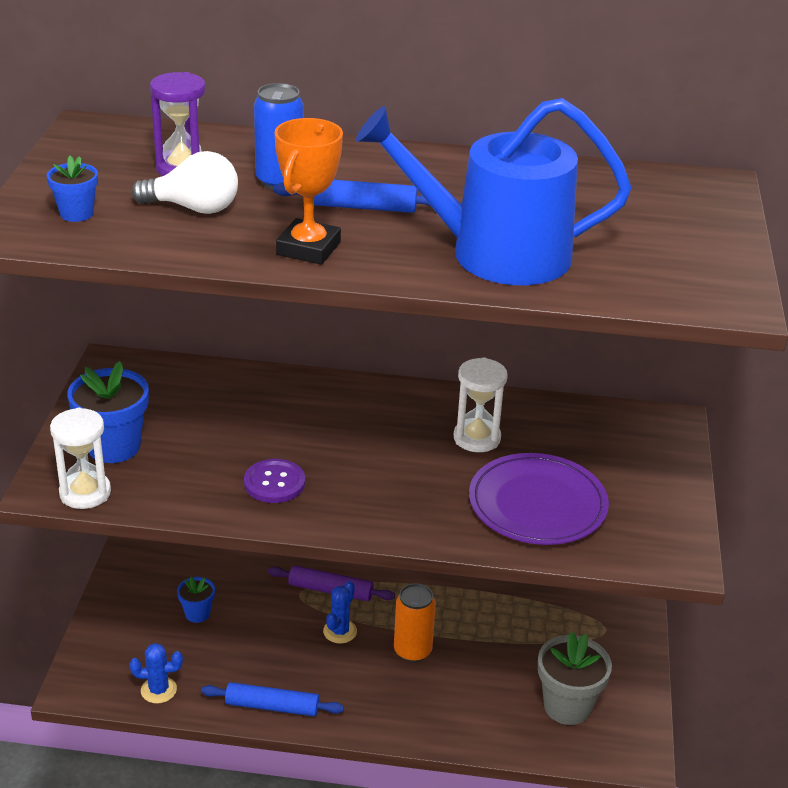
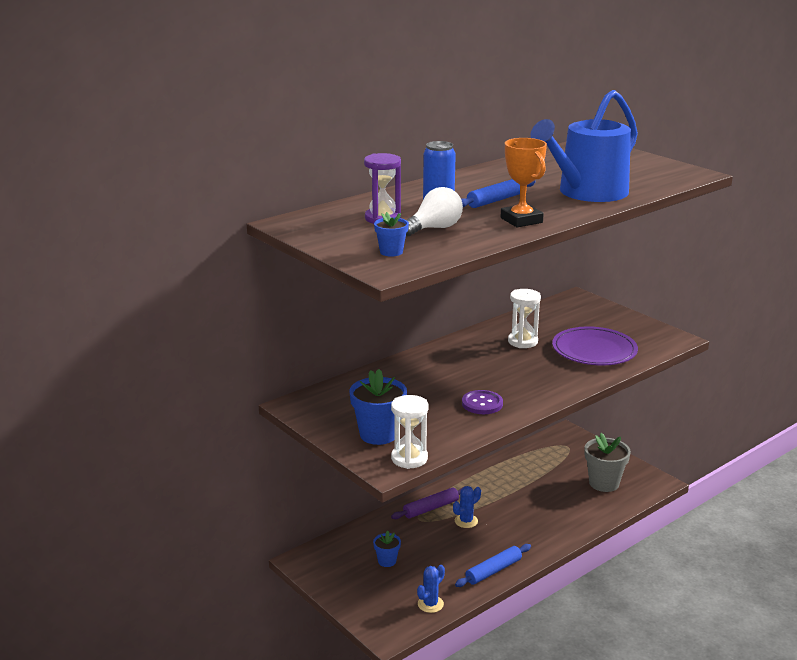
camera: 45 degrees left, 10 degrees down
blue cactus [323,581,357,643] -> blue cactus turned 75 degrees clockwise [453,486,481,528]
orange can [394,583,436,663] -> none

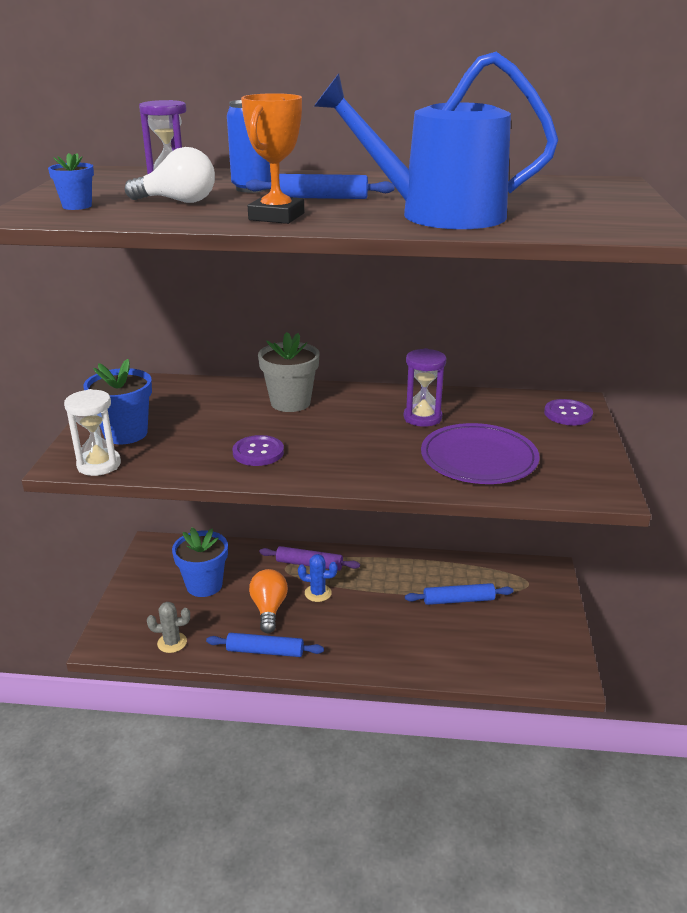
camera: 45 degrees right, 5 degrees up
blue flower pot [373,531,401,567] -> blue flower pot [172,527,228,597], size x1.82
blue cactus [417,565,445,613] -> grey cactus [147,602,190,653]
white hourglass [508,289,541,348] -> purple hourglass [404,348,446,427]
grey flower pot [585,433,631,492] -> grey flower pot moved to [258,332,320,412]
none -> orange light bulb [249,569,288,633]
none -> blue rolling pin [405,583,513,605]
none -> purple button [544,399,593,426]

